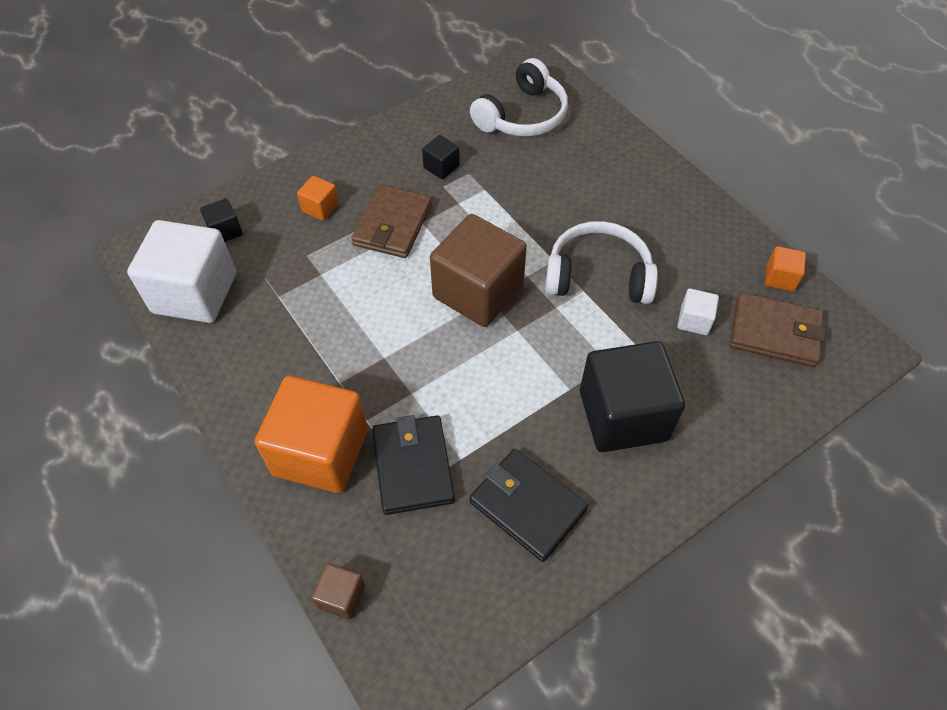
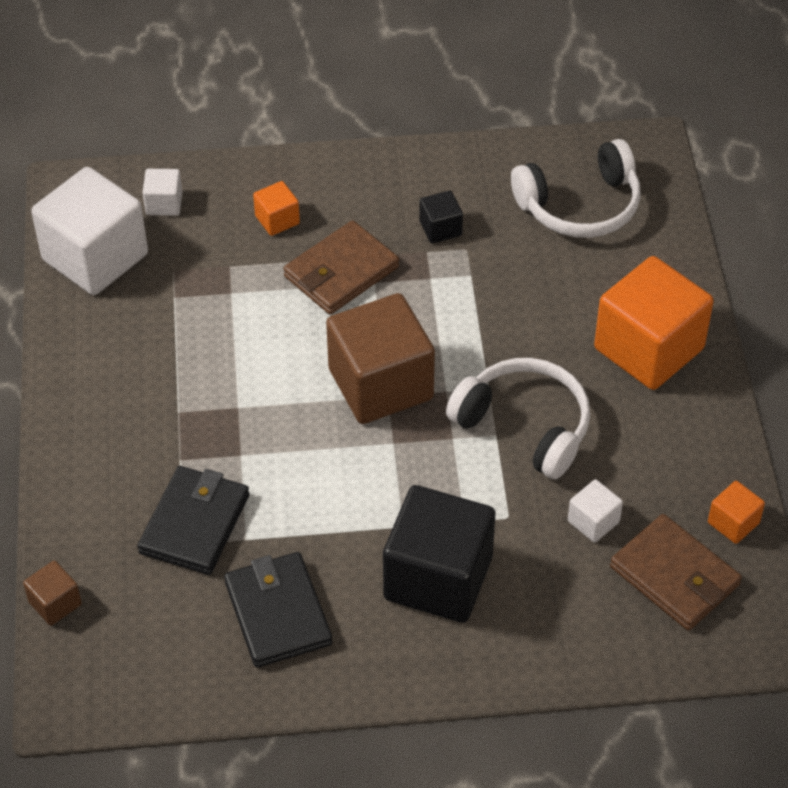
camera: 30 degrees right, 5 degrees down
black cube [200,199,243,242] -> white cube [142,169,182,216]
orange cube [255,376,368,493] -> orange cube moved to [594,256,714,390]

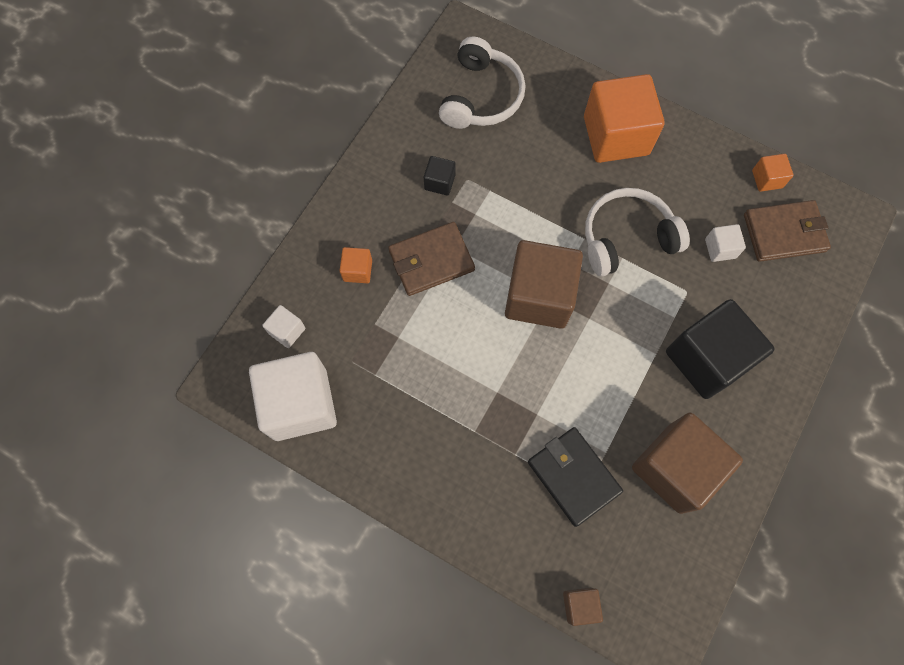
camera: 55 degrees left, 20 degrees up
black wallet [224,552,332,667] -> brown cube [632,413,743,514]
brown wallet [283,220,399,314] -> brown wallet turned 75 degrees clockwise [388,222,475,296]

